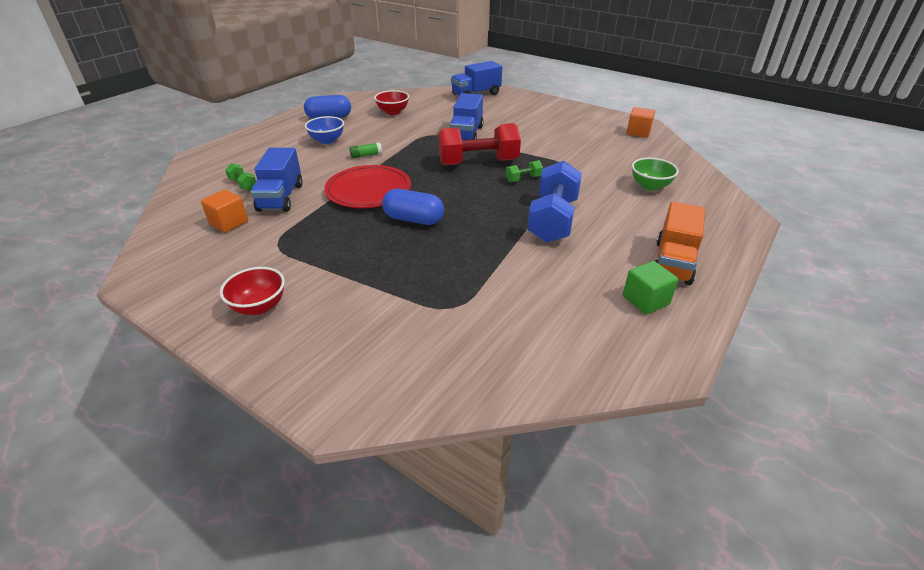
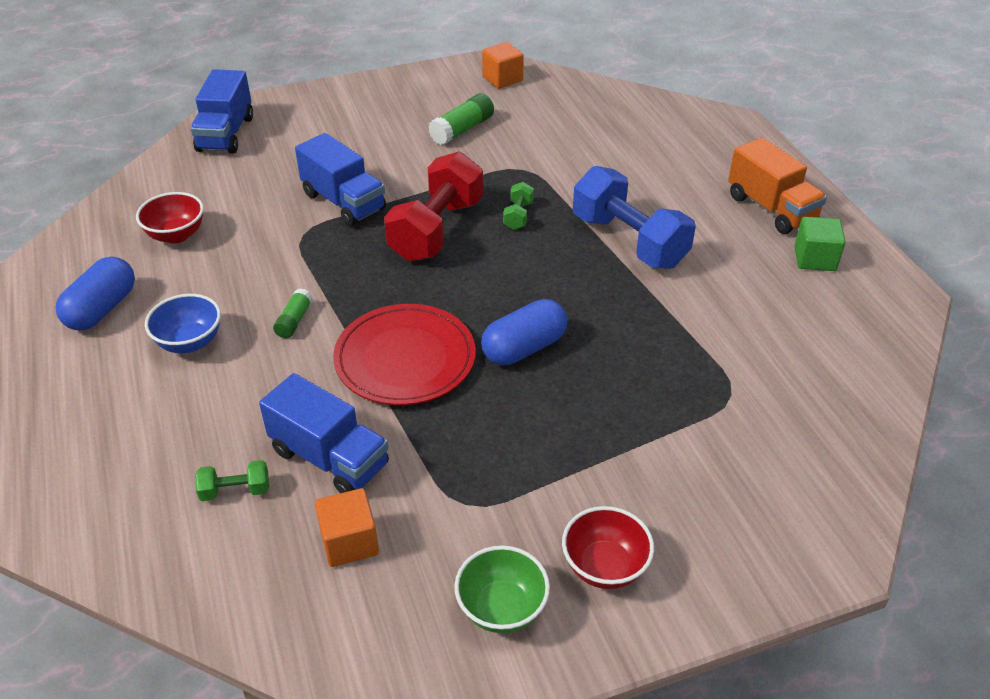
camera: 55 degrees left, 5 degrees up
green bowl [632,158,679,191] -> green bowl moved to [454,545,550,633]
none -> green glue stick [428,93,494,145]

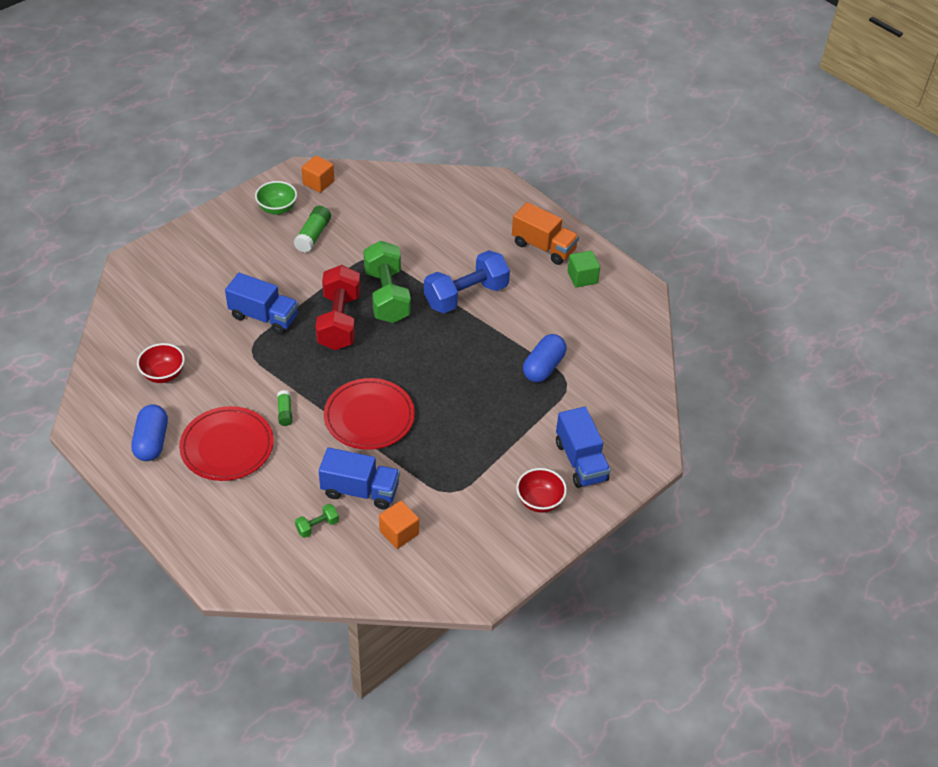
camera: 25 degrees left, 5 degrees up
blue bowl [145,294,221,353] -> red plate [179,406,274,481]
blue truck [190,69,253,154] -> blue truck moved to [556,407,611,488]
green bowl [454,545,550,633] -> green bowl moved to [255,181,297,215]
blue capsule [481,299,568,365] -> blue capsule moved to [523,334,566,382]
green dumbbell [503,182,534,230] -> green dumbbell [363,241,411,323], size x2.32
blue dumbbell [573,166,696,269] -> blue dumbbell turned 60 degrees counterclockwise [424,250,510,313]

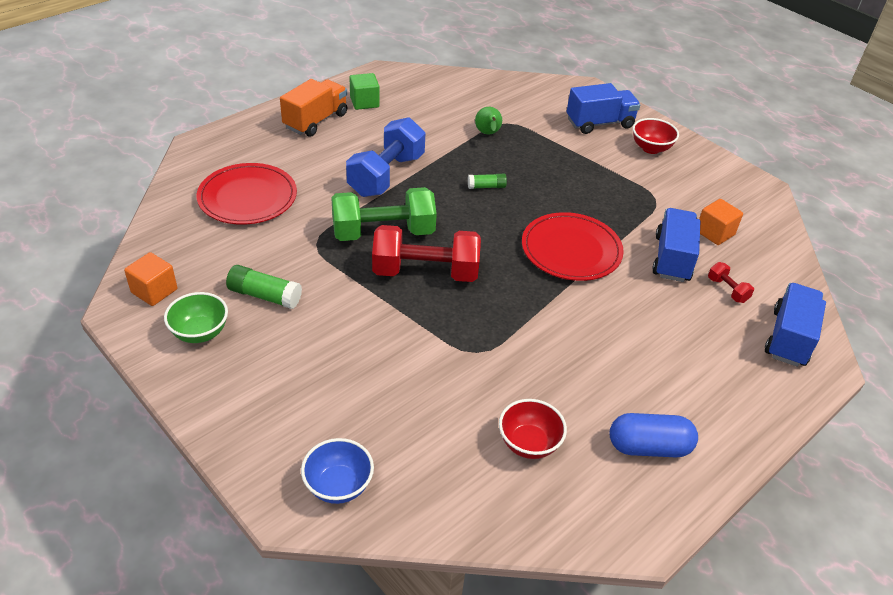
camera: 90 degrees left, 5 degrees down
red plate [179,406,274,481] -> red plate moved to [197,163,297,225]
blue truck [225,273,299,335] -> blue truck moved to [765,283,826,367]
green glue stick [277,390,292,426] -> green glue stick moved to [468,174,507,189]
green dumbbell [295,504,339,538] -> red dumbbell [708,262,754,303]
blue dumbbell [424,250,510,313] -> blue dumbbell turned 60 degrees clockwise [346,117,425,197]
blue capsule [523,334,566,382] -> green pear [475,107,502,134]
none -> blue bowl [301,438,374,504]

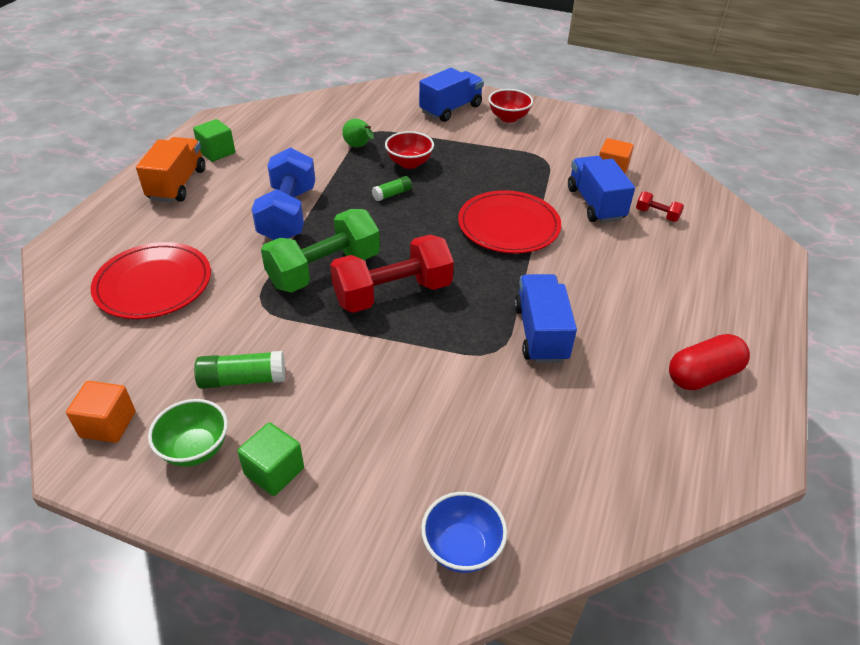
camera: 25 degrees left, 0 degrees up
red bowl [499,399,567,459] -> red bowl moved to [385,131,434,169]
blue capsule [610,413,698,457] -> red capsule [669,334,750,390]
blue truck [765,283,826,367] -> blue truck moved to [514,274,577,363]
none -> green cube [237,422,304,496]

